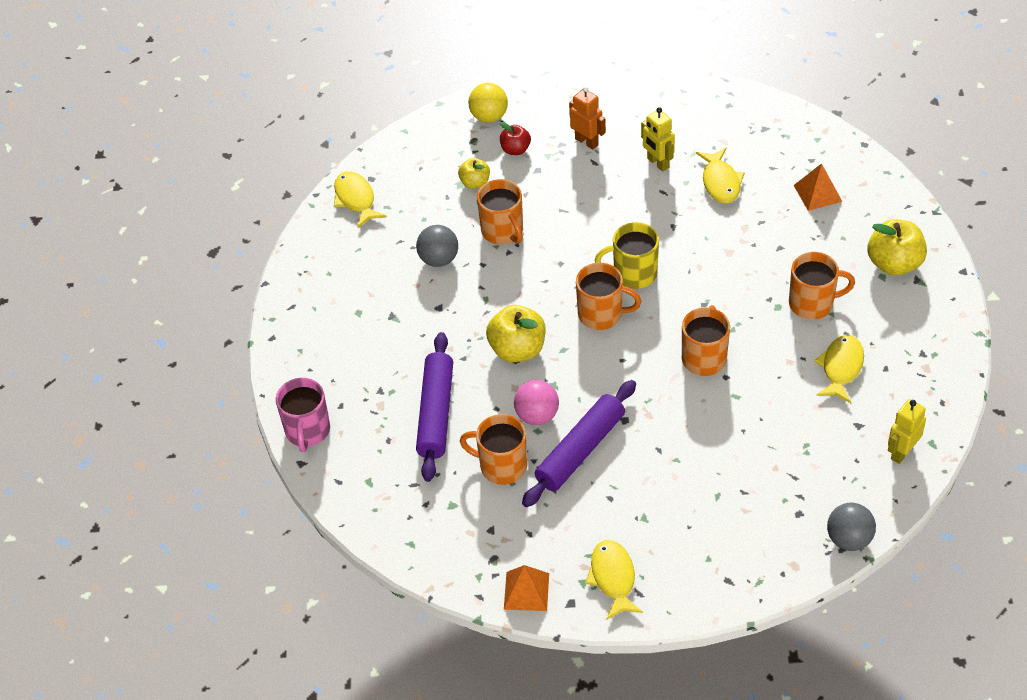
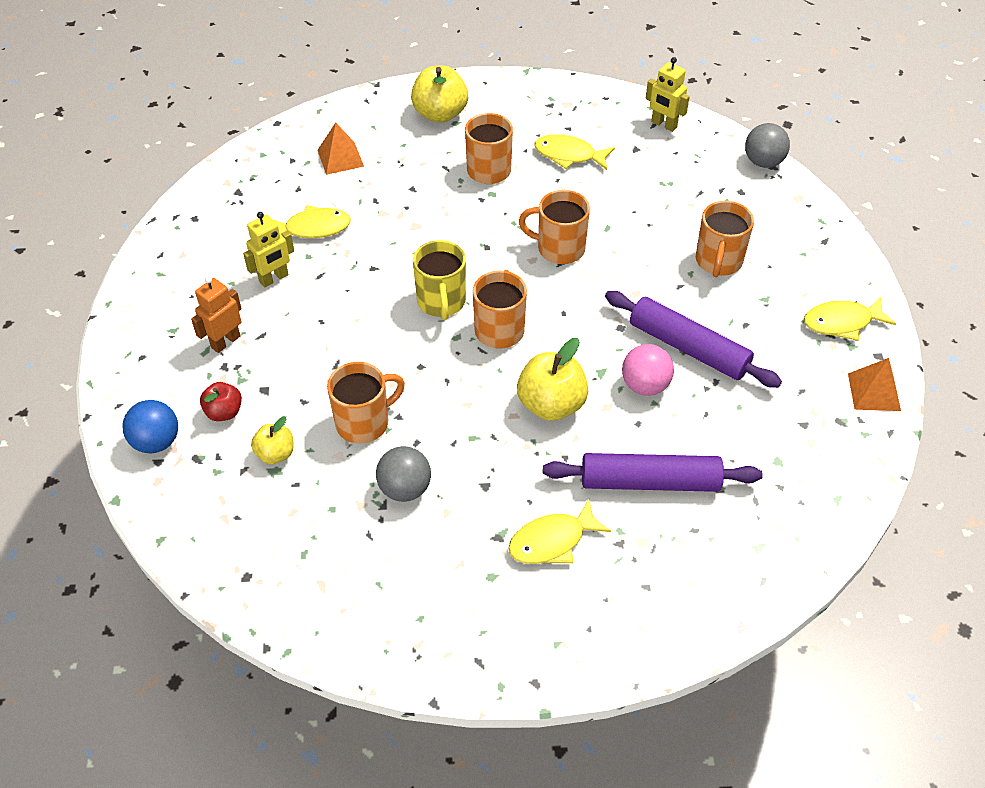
camera: 95 degrees left, 0 degrees up
pink mug [276,378,330,452] -> none
yellow fish [334,171,387,228] -> yellow fish moved to [508,499,611,564]
orange mug [460,414,527,485] -> orange mug moved to [696,201,754,277]
yellow ball [468,83,508,123] -> blue ball [123,400,178,453]

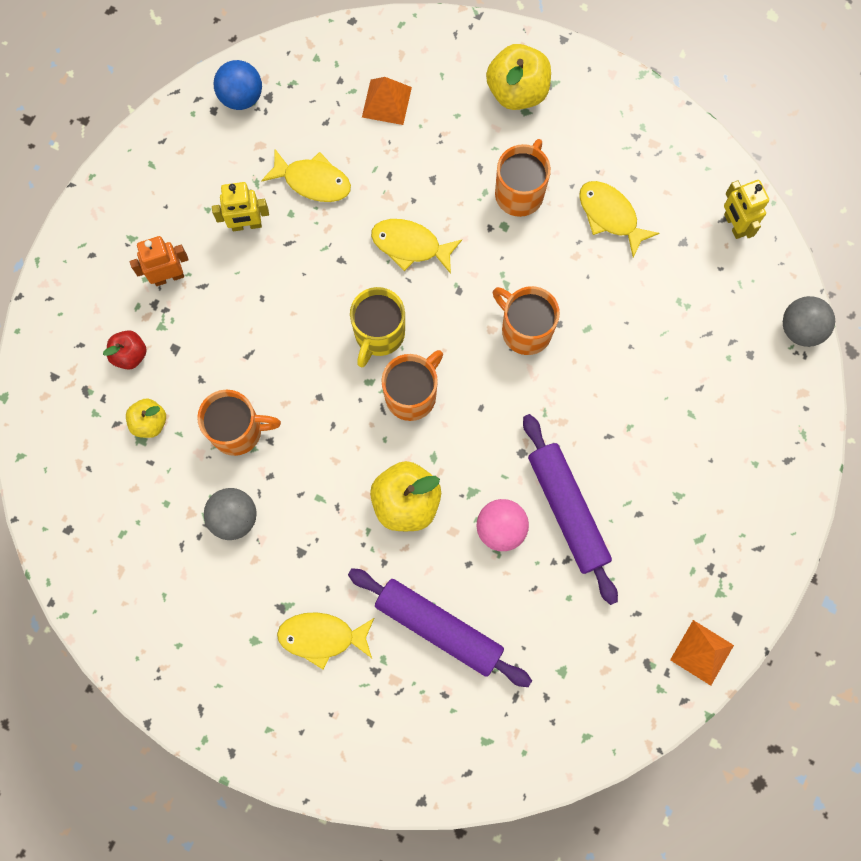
camera: 30 degrees right, 25 degrees up
blue ball [123,400,178,453] -> blue ball moved to [214,60,262,110]
orange mug [696,201,754,277] -> none
yellow fish [804,297,896,341] -> yellow fish moved to [371,219,462,274]

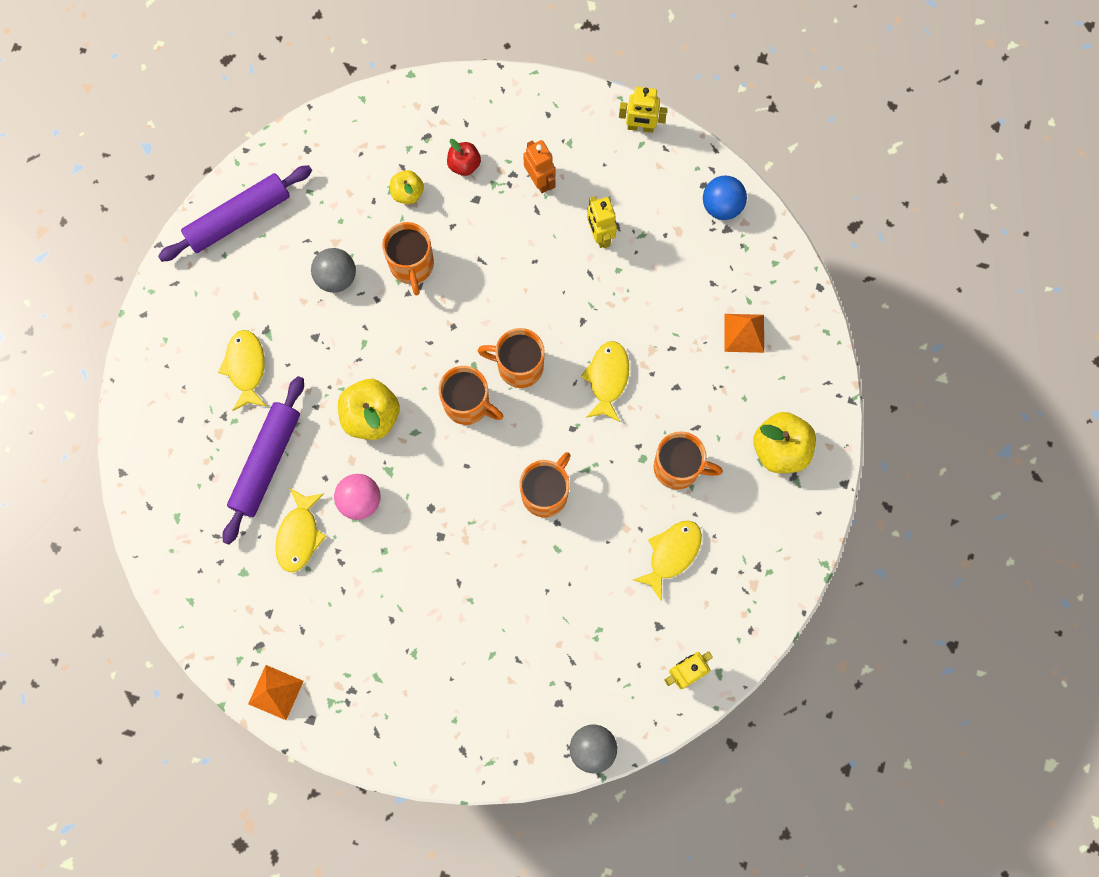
camera: 80 degrees right, 0 degrees up
yellow fish [261,149,351,202] -> yellow fish moved to [275,488,327,572]
yellow mug [350,287,405,368] -> orange mug [478,328,545,388]
purple rolling pin [523,414,618,605] -> purple rolling pin moved to [158,165,312,262]
none -> yellow robot [619,87,667,133]

